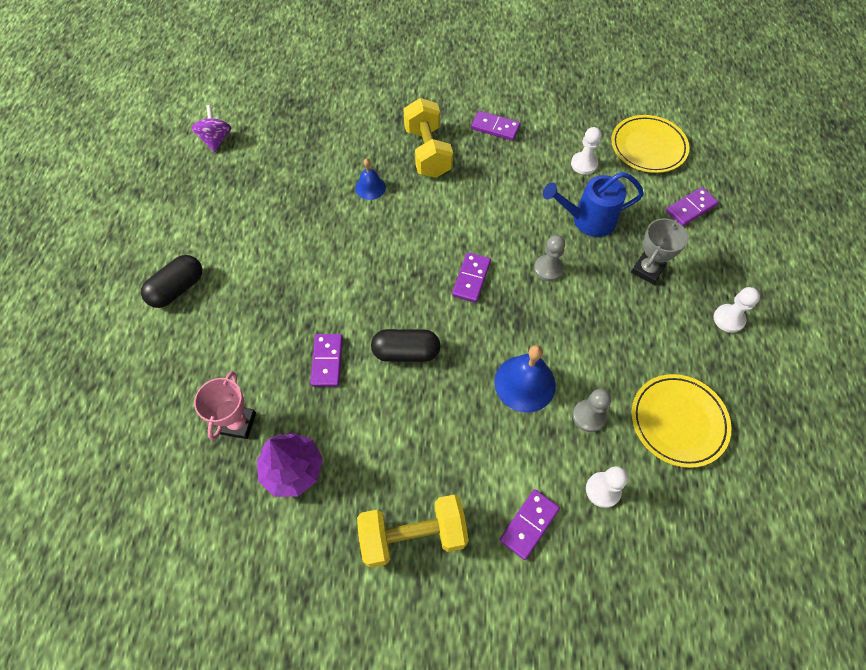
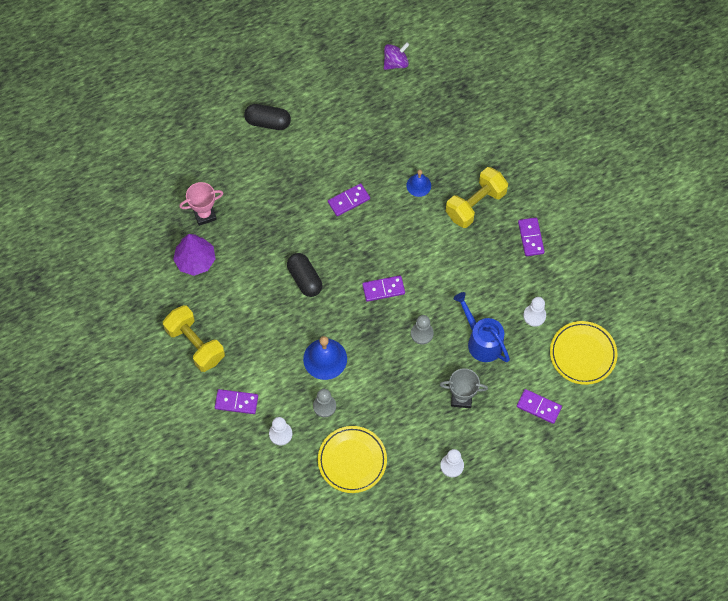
camera: 60 degrees right, 5 degrees up
purple domino [310,334,343,387] -> purple domino moved to [328,183,370,216]

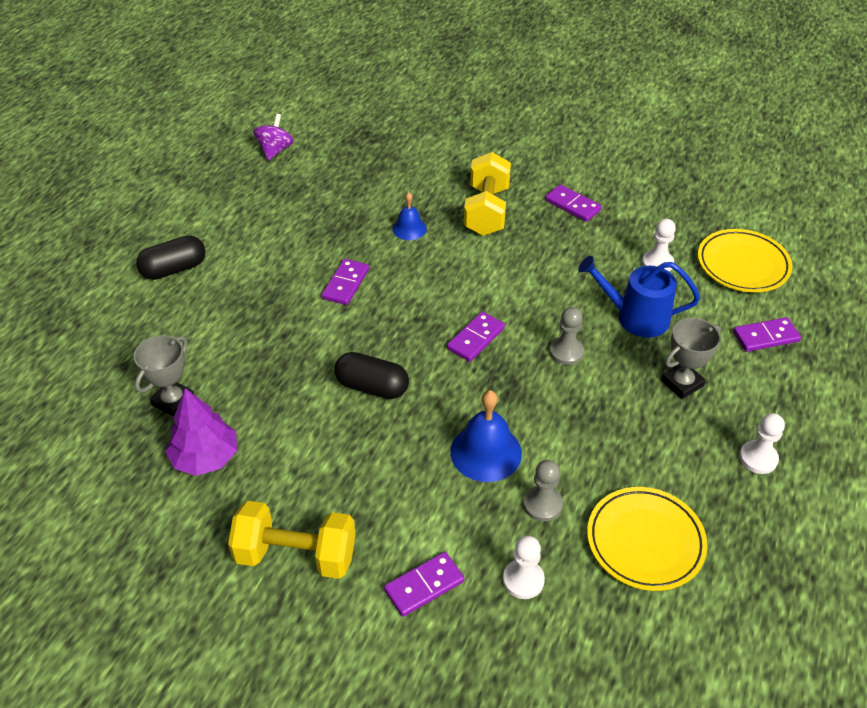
camera: 40 degrees left, 20 degrees down
pink trophy [179,182,223,226] -> grey trophy [133,335,194,417]

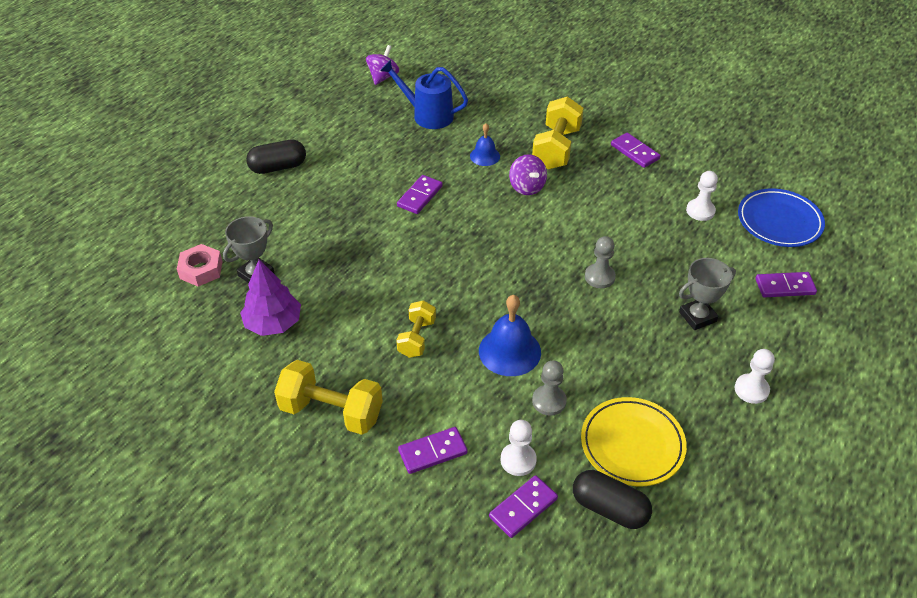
camera: 10 degrees right, 0 degrees up
black capsule [334,352,409,399] -> black capsule moved to [573,470,652,529]
purple domino [447,312,505,362] -> purple domino moved to [489,475,558,538]
blue watering can [578,256,700,338] -> blue watering can moved to [380,60,468,129]
yellow plate [698,229,792,292] -> blue plate [738,188,825,247]
none -> pink nut [177,244,223,287]
none -> yellow dumbbell [396,300,436,358]
none -> purple spinning top [509,154,547,195]

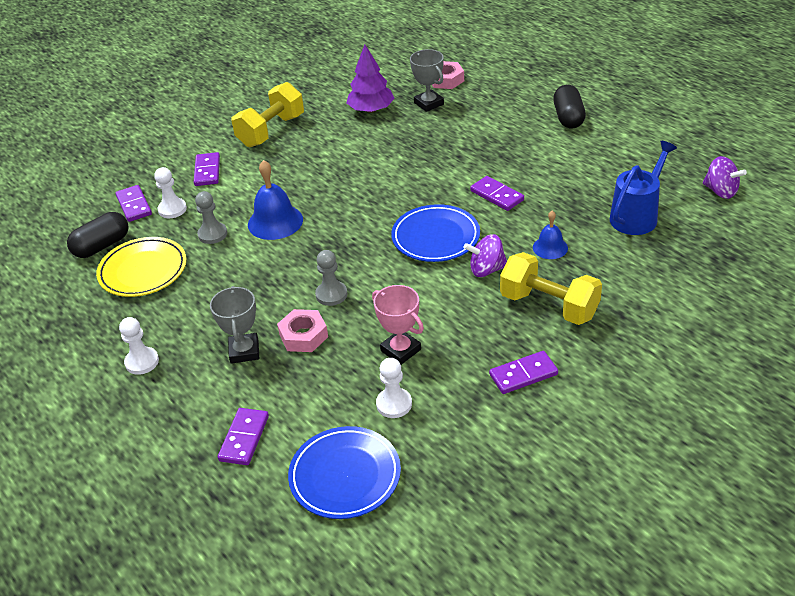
camera: 110 degrees right, 5 degrees down
yellow dumbbell [396,300,436,358] -> none
none -> pink nut [277,309,328,352]
none -> pink trophy [372,285,424,365]
none -> blue plate [391,204,480,262]

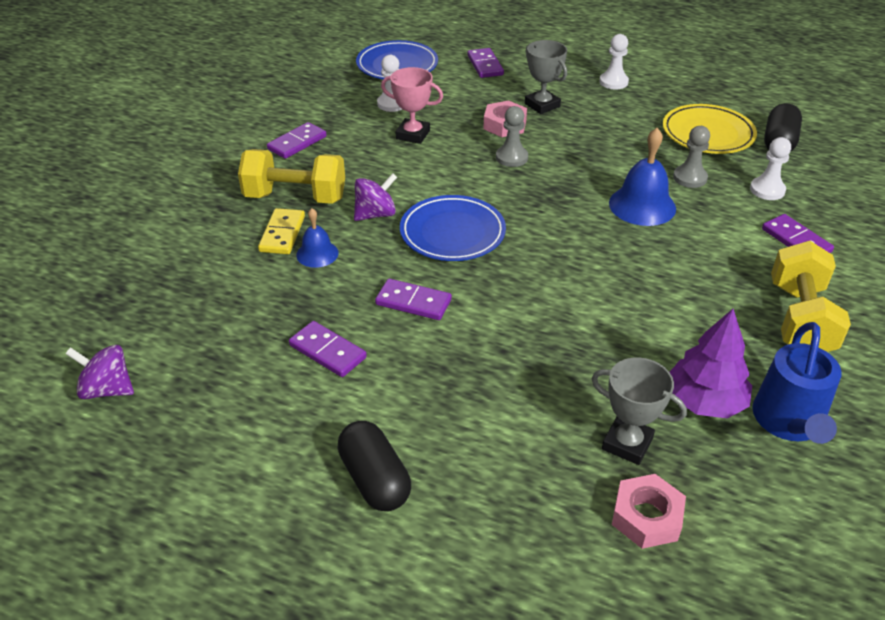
camera: 150 degrees right, 0 degrees up
purple domino [115,185,152,222] -> purple domino moved to [289,321,367,377]
blue watering can [610,141,677,235] -> blue watering can moved to [752,322,841,444]
none -> yellow domino [258,208,305,254]

